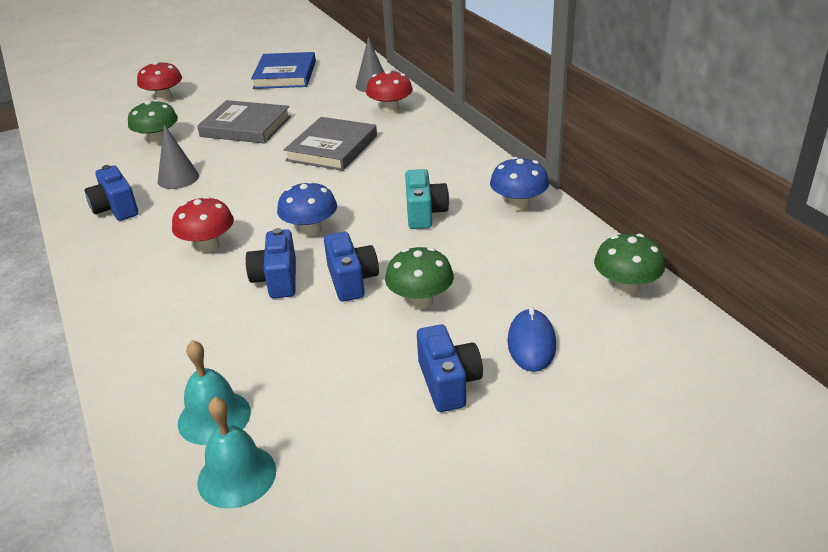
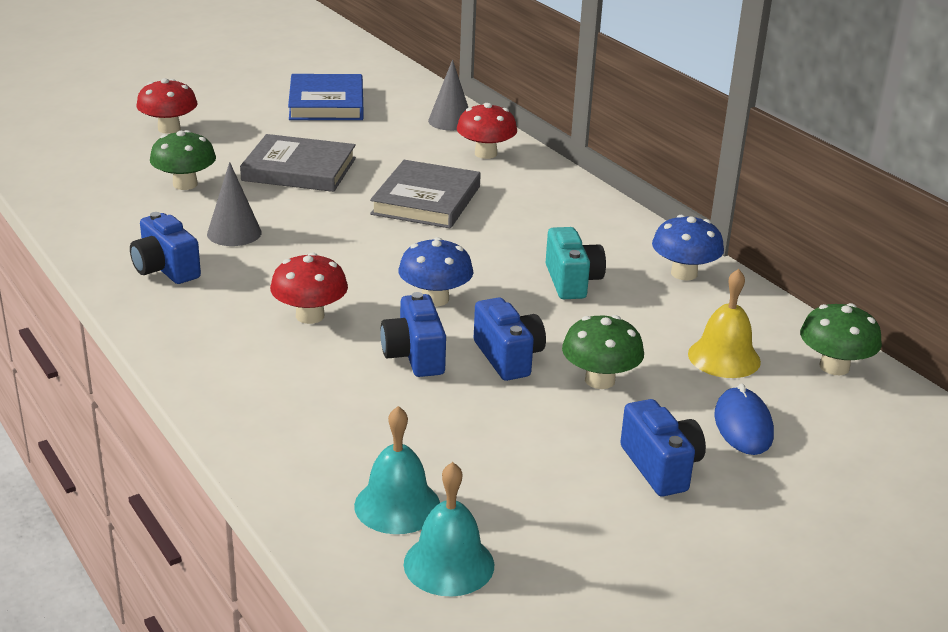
camera: 10 degrees left, 5 degrees down
none -> yellow bell [688,269,761,378]

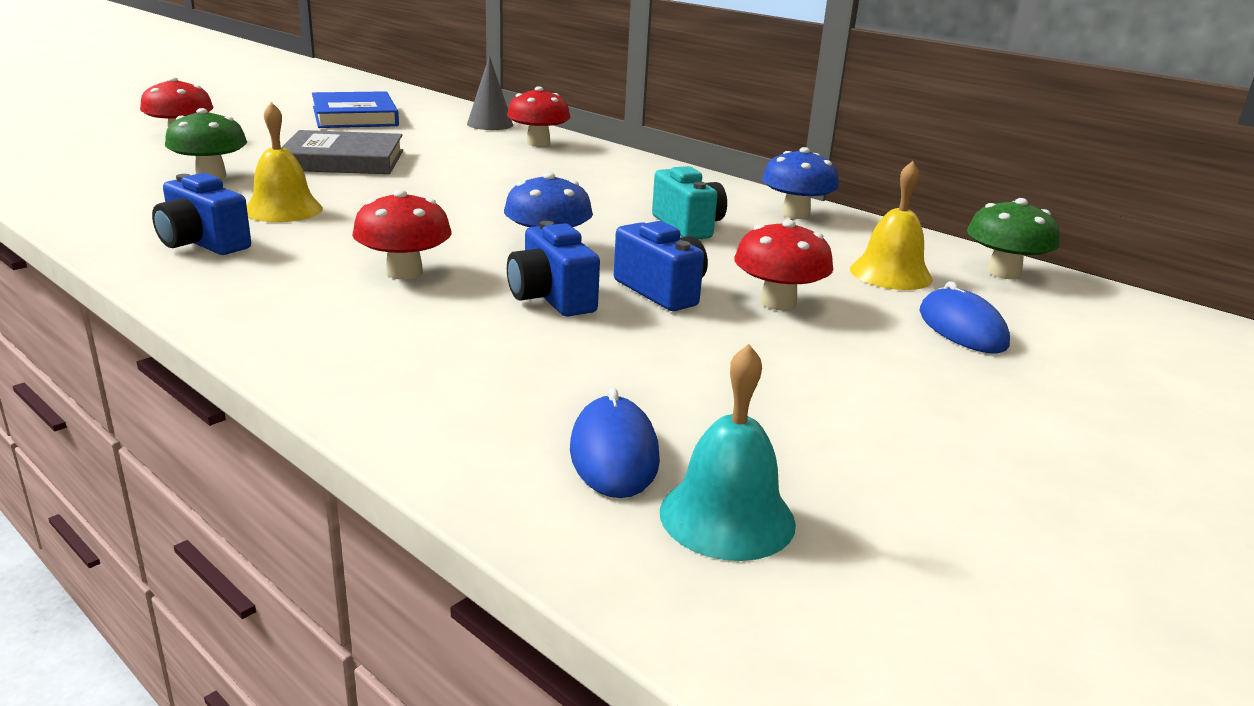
camera: 15 degrees left, 5 degrees down
grey cone [207,162,262,246] -> yellow bell [247,102,323,222]
turquoise bell [354,406,440,534] -> blue mouse [570,388,660,498]
grey book [370,160,481,228] -> none
green mushroom [562,315,644,389] -> red mushroom [734,219,833,310]
blue camera [620,399,706,496] -> none

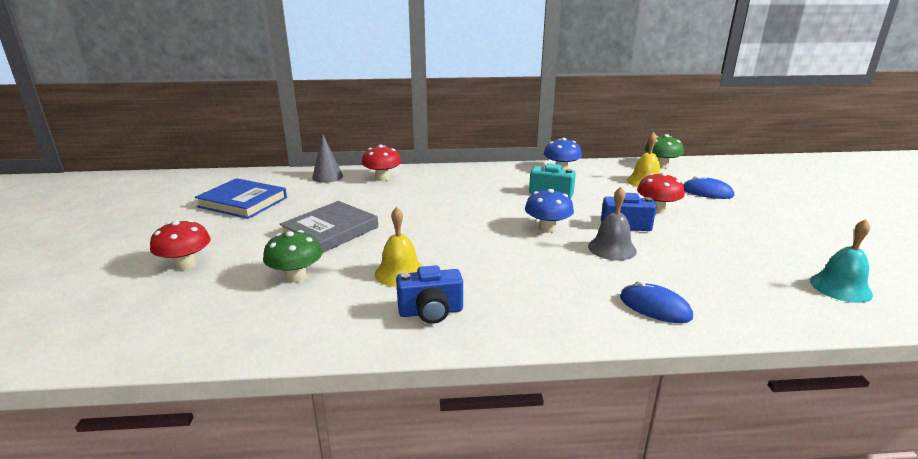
camera: 45 degrees left, 0 degrees up
red mushroom [352,190,451,279] -> none
blue camera [507,221,600,317] -> grey bell [588,187,637,261]
blue mouse [570,388,660,498] -> blue mouse moved to [620,281,693,323]

